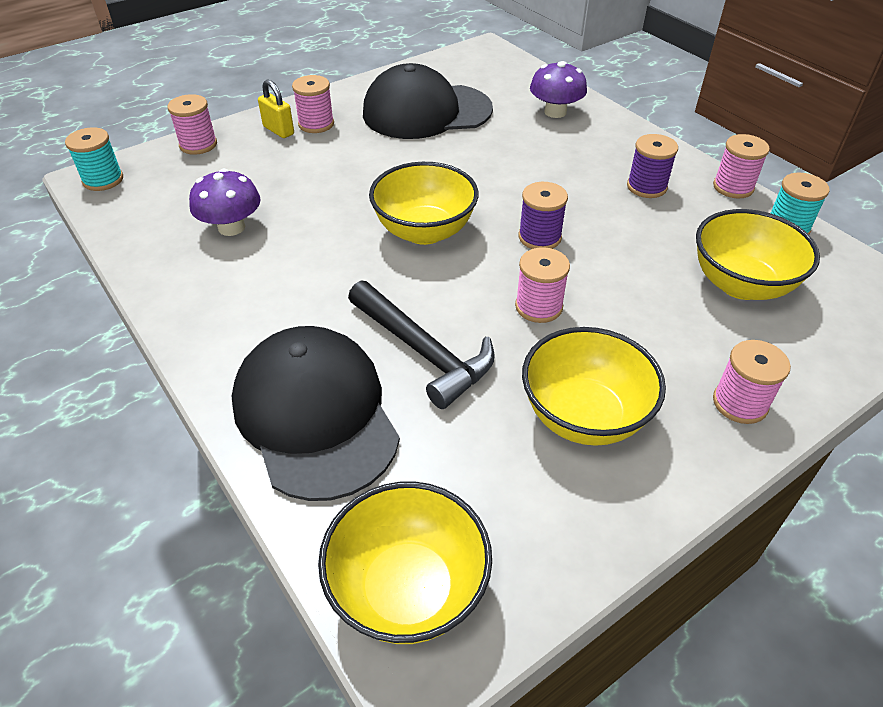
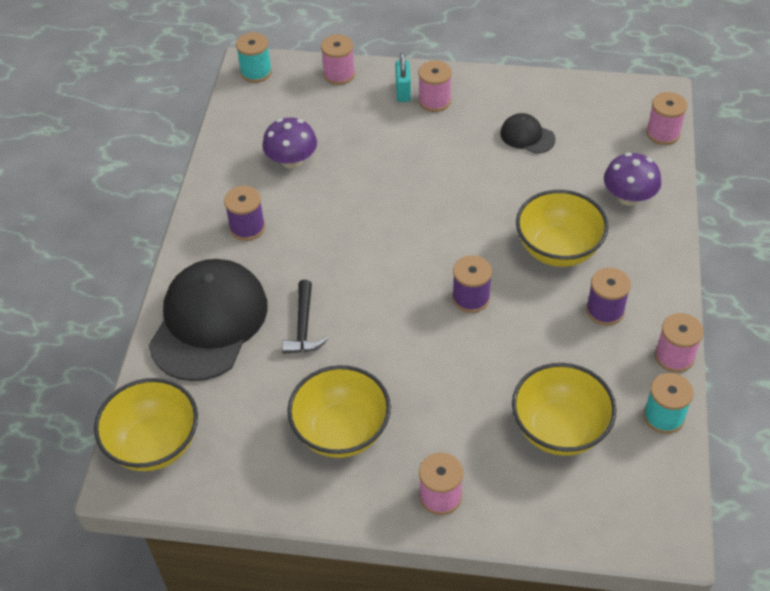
camera: 45 degrees right, 5 degrees up
yellow padlock [258,79,294,138] -> turquoise padlock [395,53,411,102]
black hammer [348,281,495,409] -> black hammer [282,280,328,354], size x0.64
black cap [363,63,493,139] -> black cap [500,113,556,154], size x0.45
yellow bowl [369,162,479,245] -> yellow bowl moved to [516,190,608,267]
pink spool [515,247,570,323] -> pink spool moved to [646,92,687,145]
none -> purple spool [224,186,265,241]

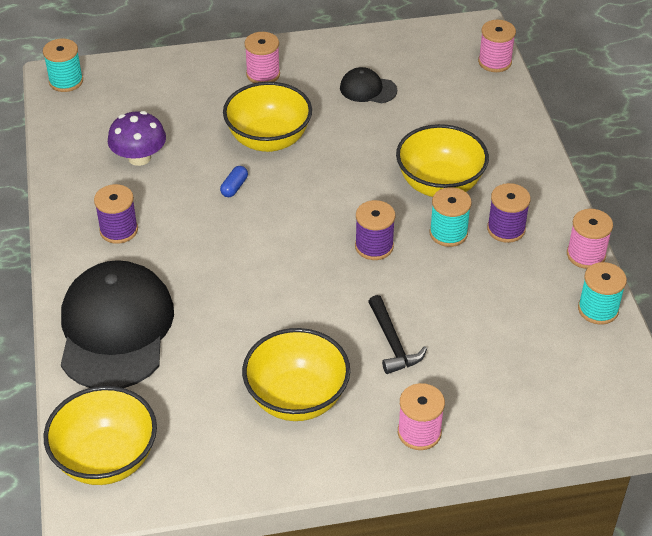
camera: 20 degrees left, 5 degrees down
black hammer [282,280,328,354] -> black hammer moved to [368,295,427,374]
pink spool [321,34,355,85] -> none
turquoise padlock [395,53,411,102] -> none
yellow bowl [512,363,617,456] -> yellow bowl moved to [223,82,312,152]
purple mushroom [604,153,661,206] -> none
none -> blue capsule [220,166,248,197]
none -> turquoise spool [430,187,472,247]

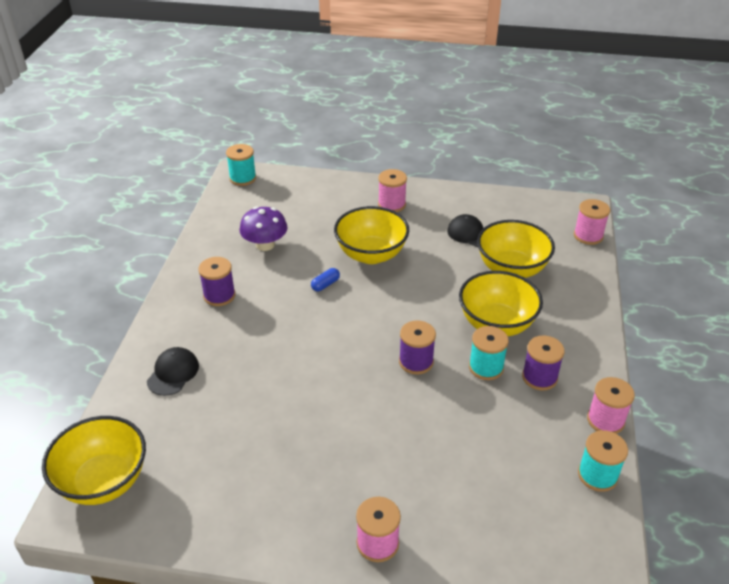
camera: 20 degrees right, 5 degrees down
black cap [61,260,174,388] -> black cap [147,347,199,396], size x0.45
yellow bowl [242,328,350,421] -> yellow bowl moved to [477,220,555,278]
black hammer [368,295,427,374] -> none

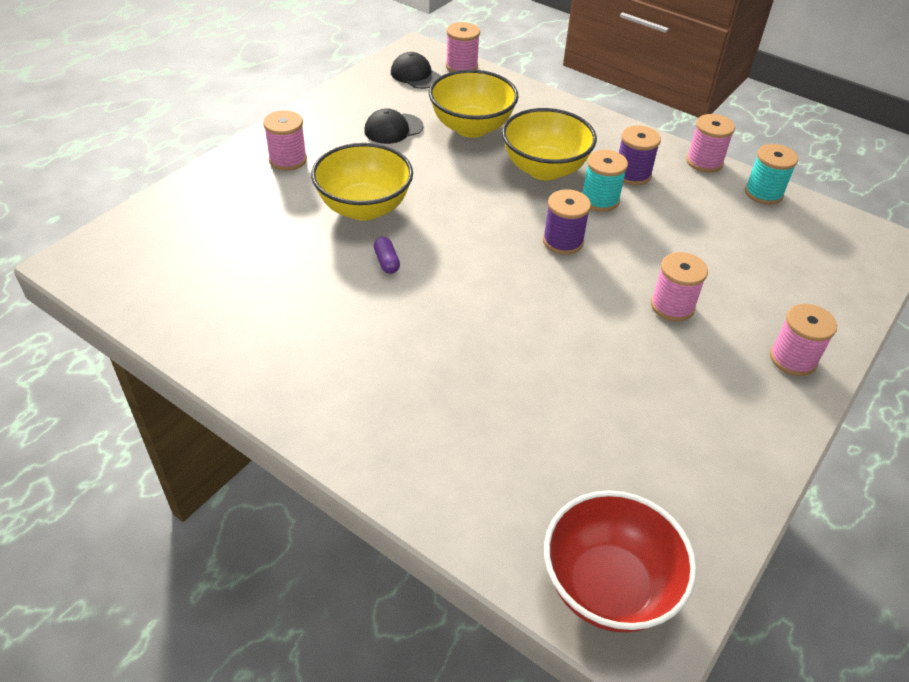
camera: 65 degrees left, 5 degrees up
yellow bowl [42,416,146,505] -> red bowl [544,490,697,633]
black cap [147,347,199,396] -> black cap moved to [391,52,441,89]
purple spool [198,257,235,306] -> none
turquoise spool [226,144,256,186] -> none
purple mushroom [240,206,288,251] -> none
blue capsule [311,268,340,291] -> purple capsule [374,237,400,274]
none -> pink spool [651,252,708,321]

